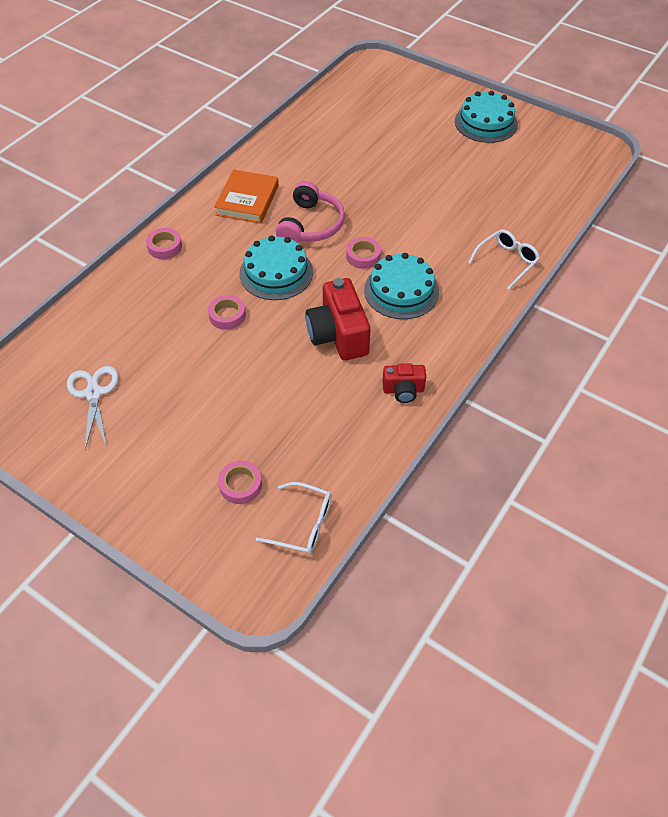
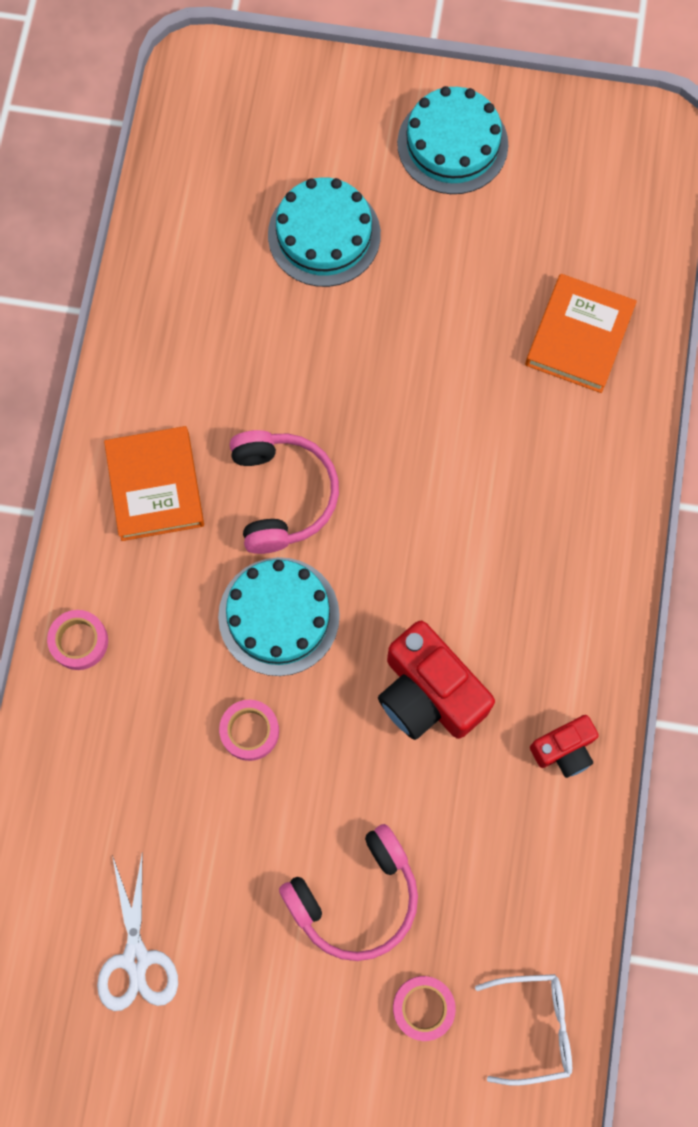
camera: 25 degrees left, 20 degrees up
white scissors [67,366,119,450] -> white scissors turned 150 degrees counterclockwise [97,851,178,1011]
pink tape [346,237,381,269] -> none
turquoise cake [364,253,439,319] -> turquoise cake moved to [268,177,381,287]
white glasses [468,229,540,289] -> none
none -> pink headphones [279,824,418,961]
none -> orange book [525,274,637,393]

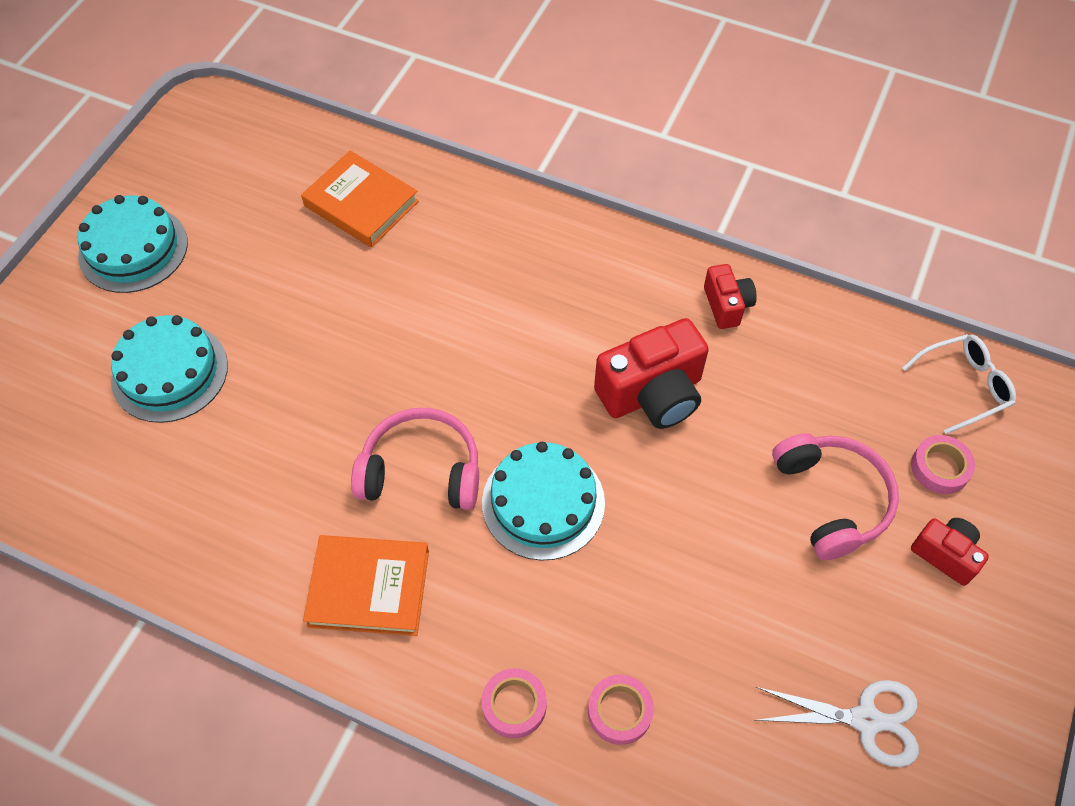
camera: 75 degrees left, 15 degrees down
pink tape [219,700,279,761] -> pink tape moved to [588,675,654,745]
white glasses [475,974,572,1085] -> white glasses turned 60 degrees clockwise [902,334,1016,434]
none -> red camera [911,518,989,586]

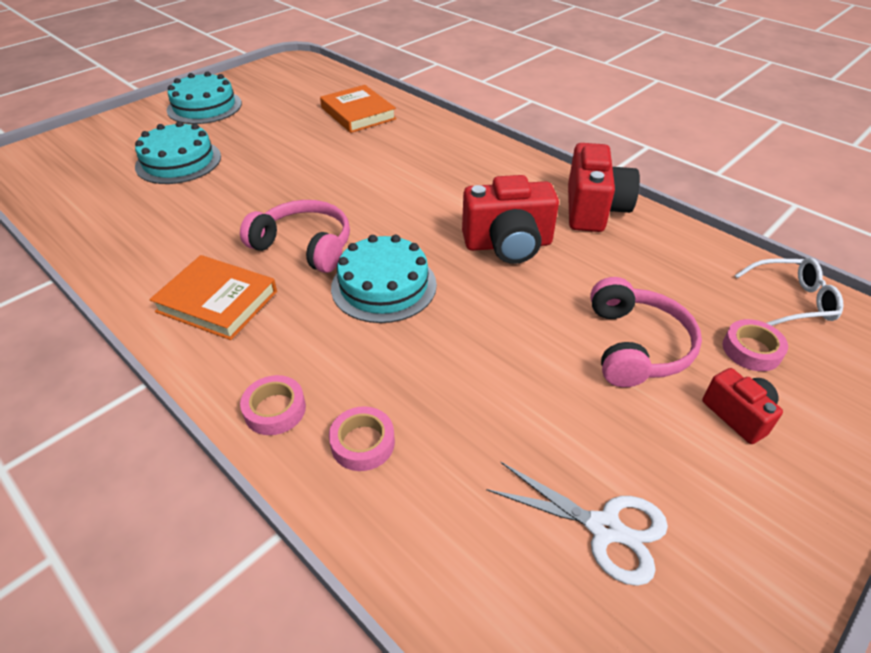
camera: 20 degrees right, 15 degrees down
red camera [704,264,757,329] -> red camera [568,143,640,232], size x1.80

